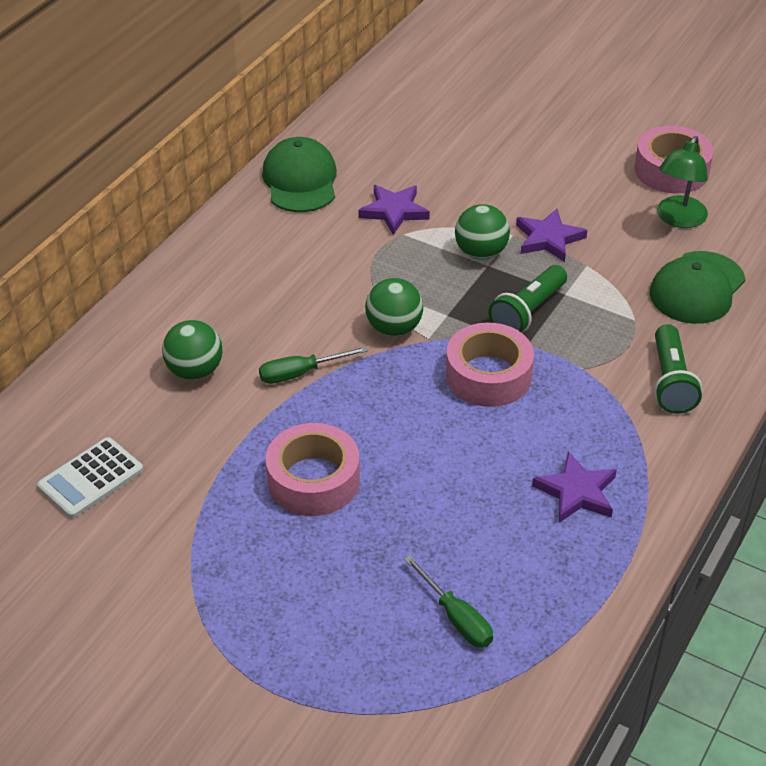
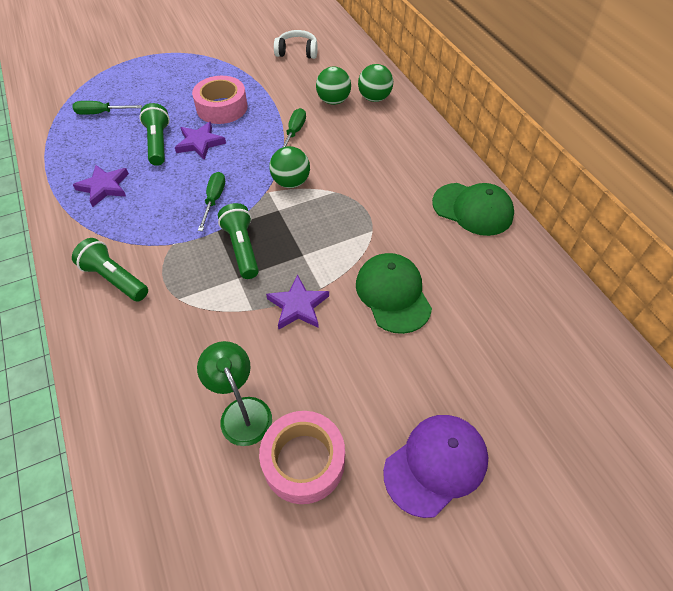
camera: 125 degrees right, 10 degrees up
white calculator [37,437,143,518] -> white headphones [274,30,318,59]
purple star [359,185,430,235] -> purple star moved to [175,122,226,160]
pink tape [446,323,534,407] -> green screwdriver [198,172,225,231]
green ball [455,204,510,260] -> green ball moved to [358,64,393,102]
green cap [650,251,746,324] -> green cap moved to [356,253,432,334]
none -> green flashlight [139,103,170,166]
none -> purple cap [383,415,489,518]

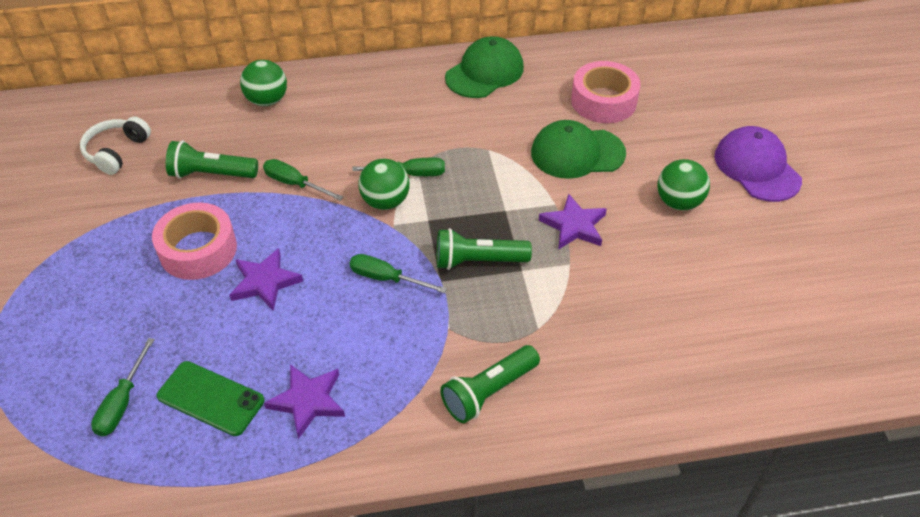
camera: 75 degrees left, 5 degrees down
green flashlight [139,103,170,166] -> green flashlight moved to [166,141,258,179]
green lamp [197,341,272,446] -> none
pink tape [259,411,345,504] -> pink tape moved to [571,61,641,123]
green ball [316,67,351,105] -> green ball moved to [657,159,710,210]
none -> green phone [157,361,264,436]
none -> green screwdriver [352,158,445,176]

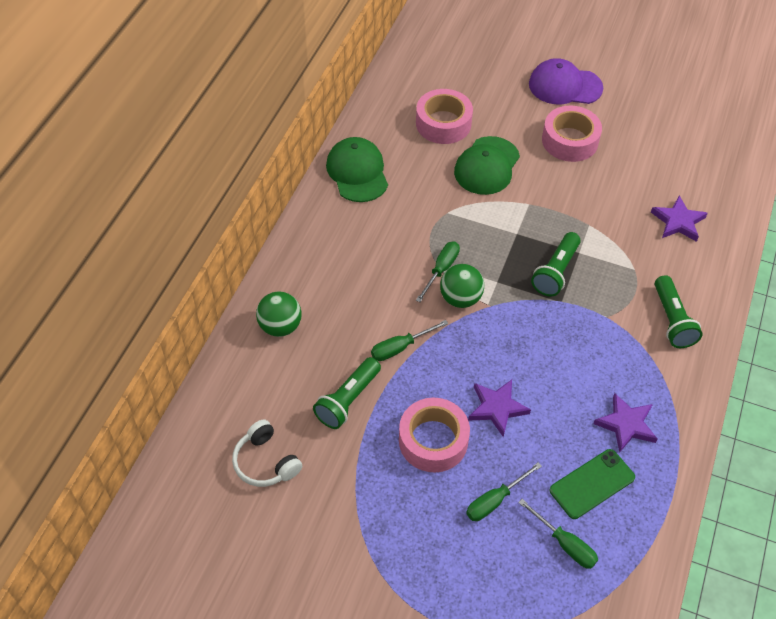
camera: 60 degrees left, 5 degrees up
green screwdriver [349,254,447,293] -> green screwdriver moved to [466,462,542,521]
purple star [539,194,607,250] -> purple star moved to [651,195,708,242]
green ball [657,159,710,210] -> pink tape [542,106,602,162]

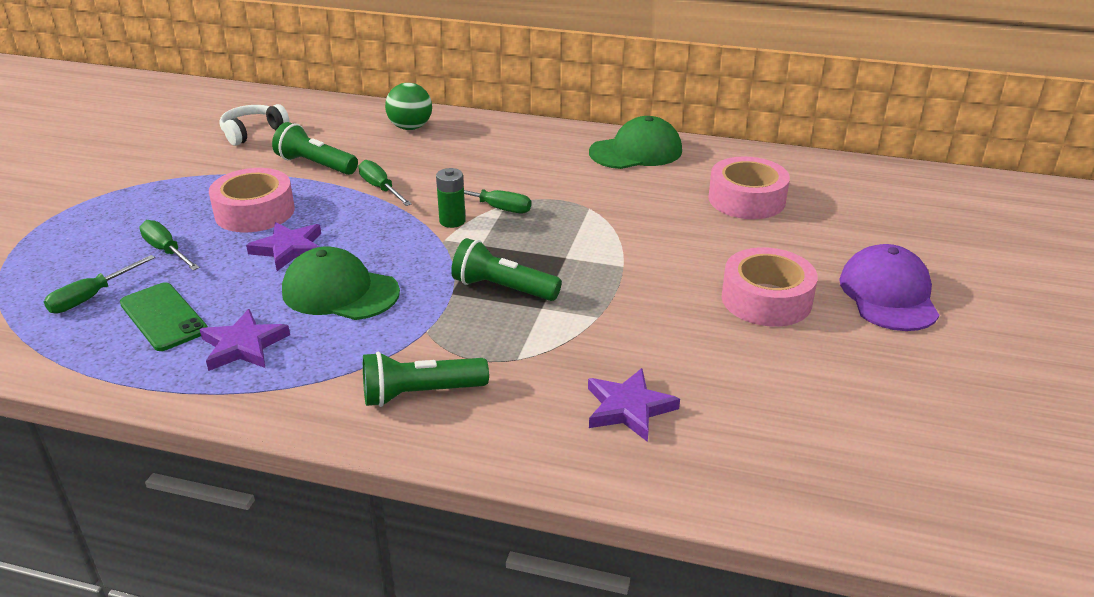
camera: 85 degrees right, 20 degrees down
green ball [440,264,484,308] -> green battery [436,168,466,228]
green cap [454,136,520,195] -> green cap moved to [282,246,400,320]

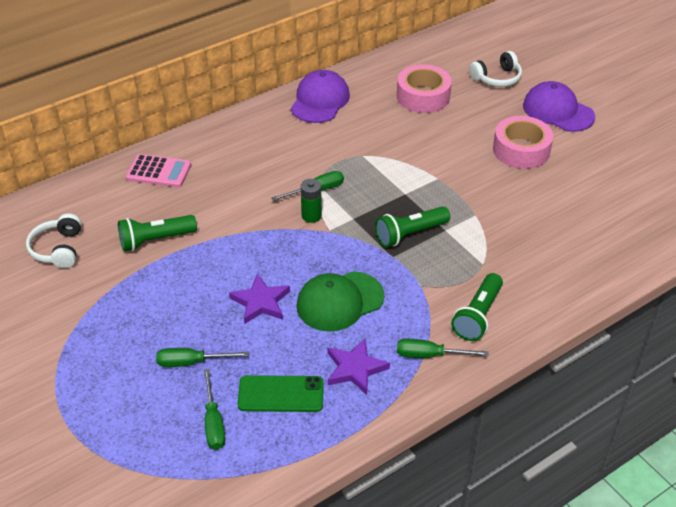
camera: 50 degrees left, 10 degrees up
pink tape [209,168,295,232] -> none
green screwdriver [359,160,412,206] -> green screwdriver moved to [397,338,489,358]
green ball [385,83,432,130] -> pink calculator [126,154,191,187]
purple star [588,368,680,442] -> none
green cap [589,116,682,169] -> purple cap [291,70,350,123]
none -> white headphones [469,51,522,87]

